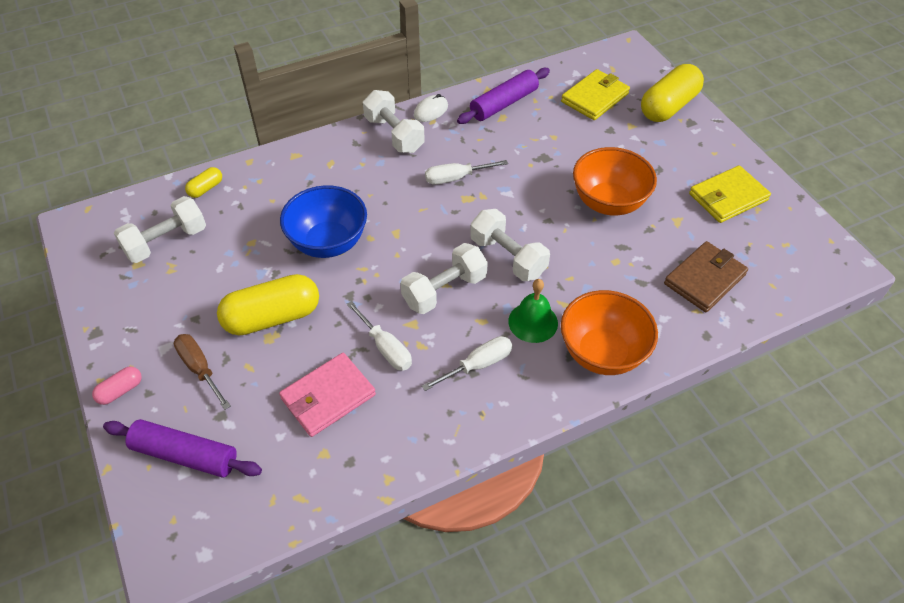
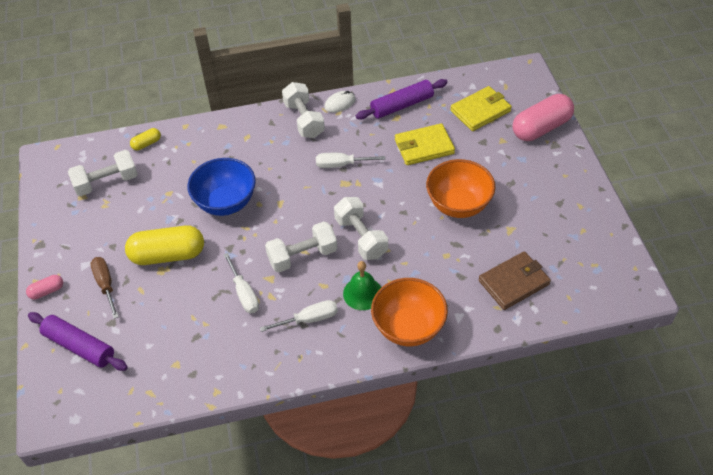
camera: 15 degrees right, 0 degrees up
pink wallet [279,353,376,437] -> none
yellow capsule [641,64,704,122] -> pink capsule [513,94,574,141]
yellow wallet [689,165,771,223] -> yellow wallet moved to [395,123,455,165]

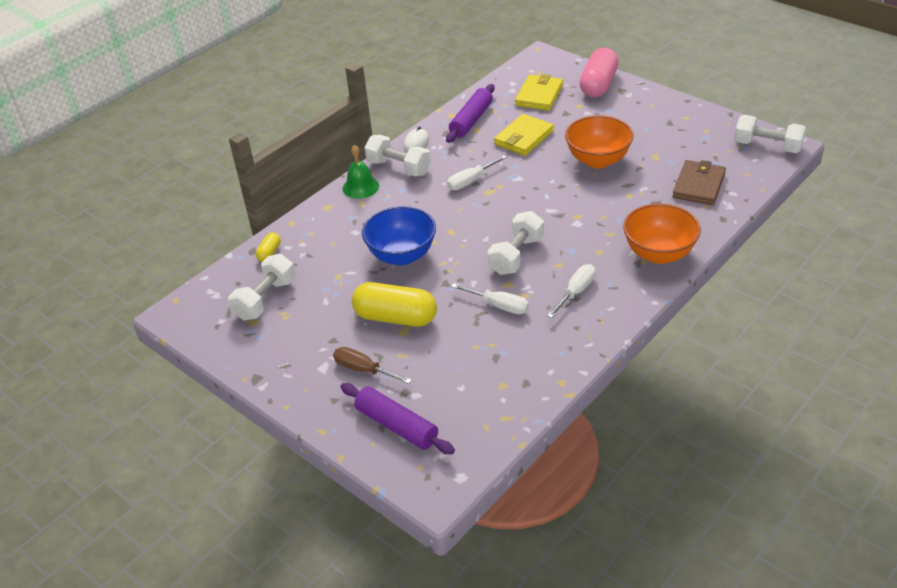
camera: 35 degrees left, 10 degrees down
pink capsule [26,275,63,299] -> none
purple rolling pin [28,312,128,371] -> purple rolling pin turned 45 degrees clockwise [341,383,455,454]
yellow capsule [125,226,204,265] -> yellow capsule turned 60 degrees clockwise [352,282,437,327]
white dumbbell [334,197,388,260] -> white dumbbell moved to [734,115,806,153]
green bell [343,261,381,310] -> green bell moved to [342,145,379,199]

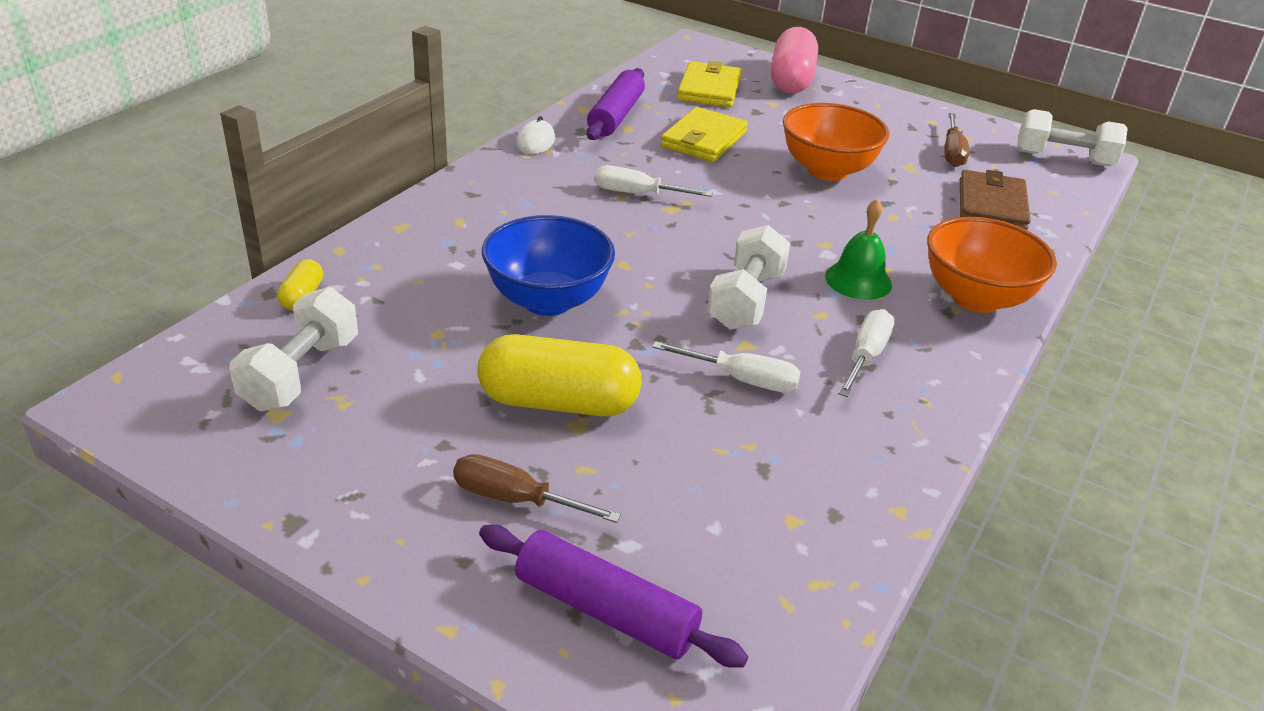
camera: 15 degrees left, 5 degrees down
green bell [342,145,379,199] -> green bell moved to [825,199,892,300]
white dumbbell [365,135,431,176] -> none
white screwdriver [447,155,507,190] -> white screwdriver turned 60 degrees clockwise [595,165,713,197]
none -> brown screwdriver [944,113,969,167]

